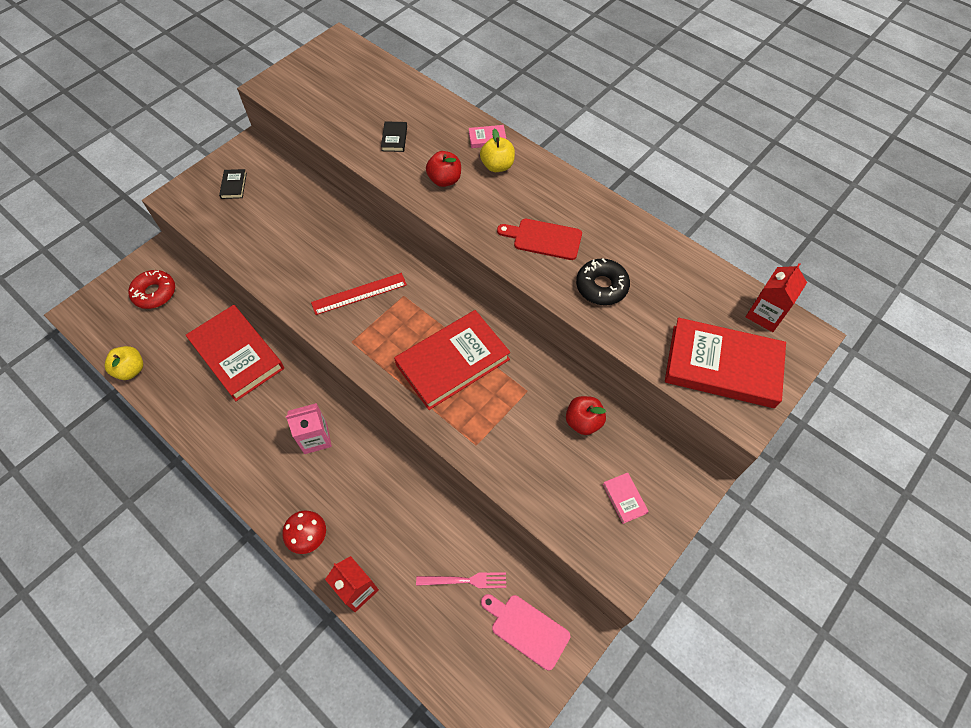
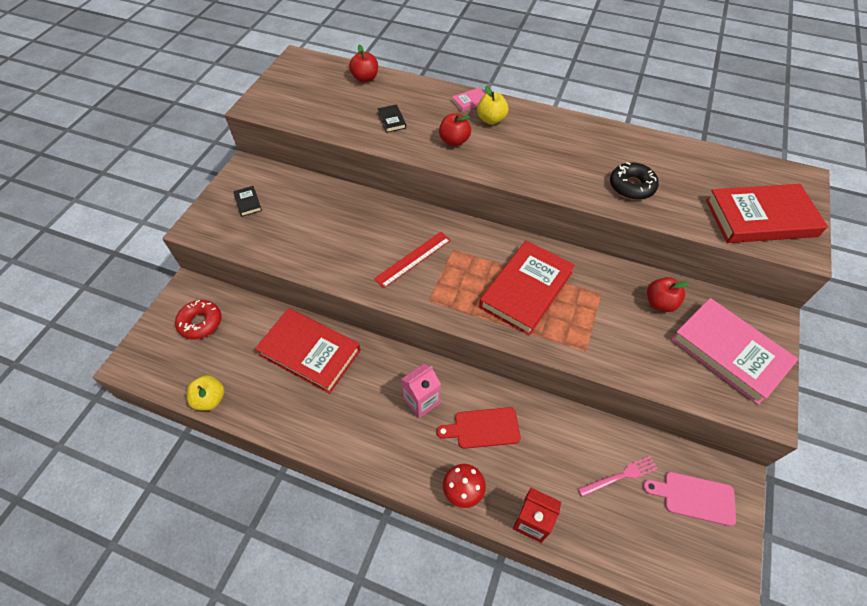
camera: 20 degrees left, 5 degrees down
red cutting board [497,219,582,260] -> red cutting board moved to [436,407,521,449]
pink book [603,472,649,524] -> pink book [671,298,798,405], size x2.47
red carton [746,263,807,332] -> none
none -> red apple [349,44,378,83]

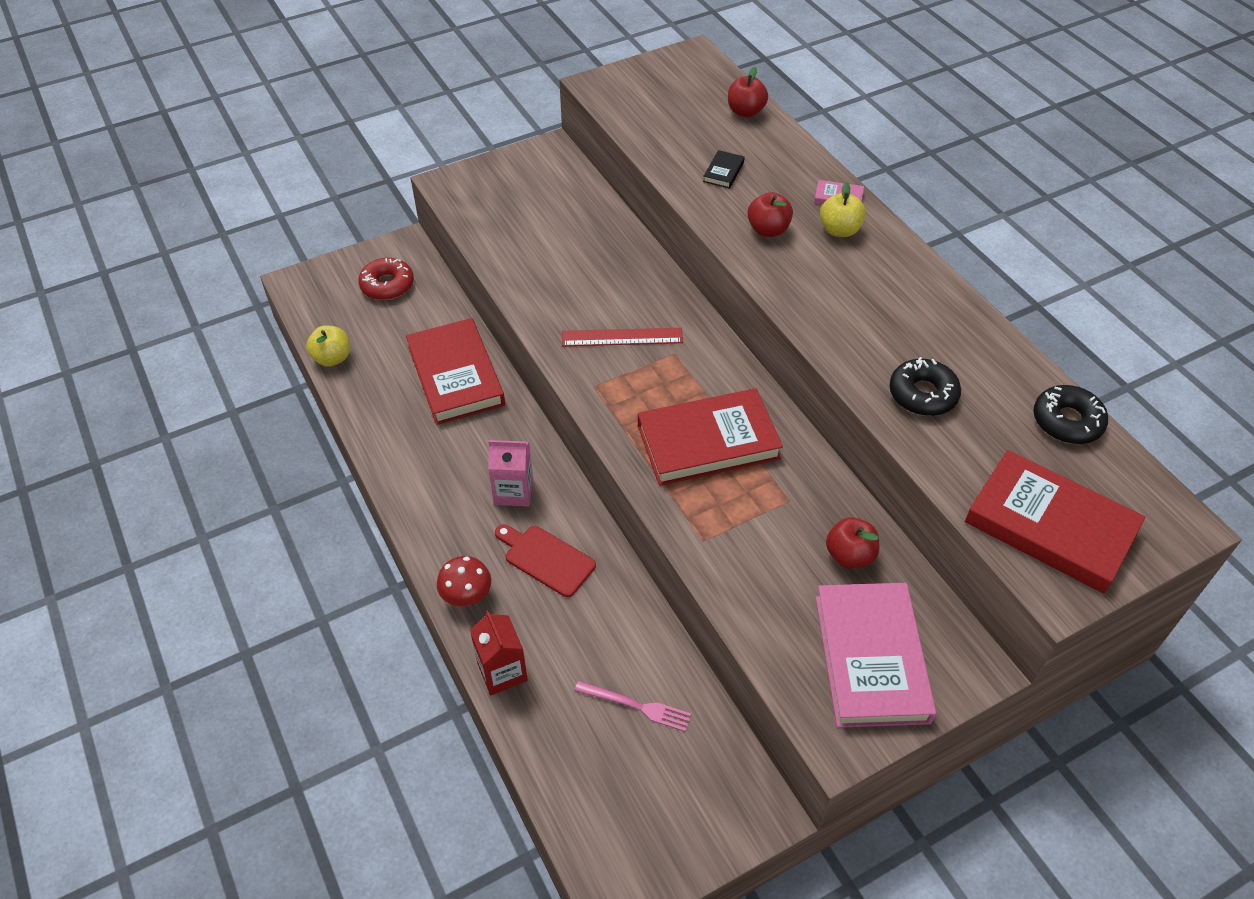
camera: 40 degrees right, 5 degrees down
black book [233,186,262,217] -> none
pink cutting board [643,472,736,526] -> none
none -> black donut [1033,385,1108,444]

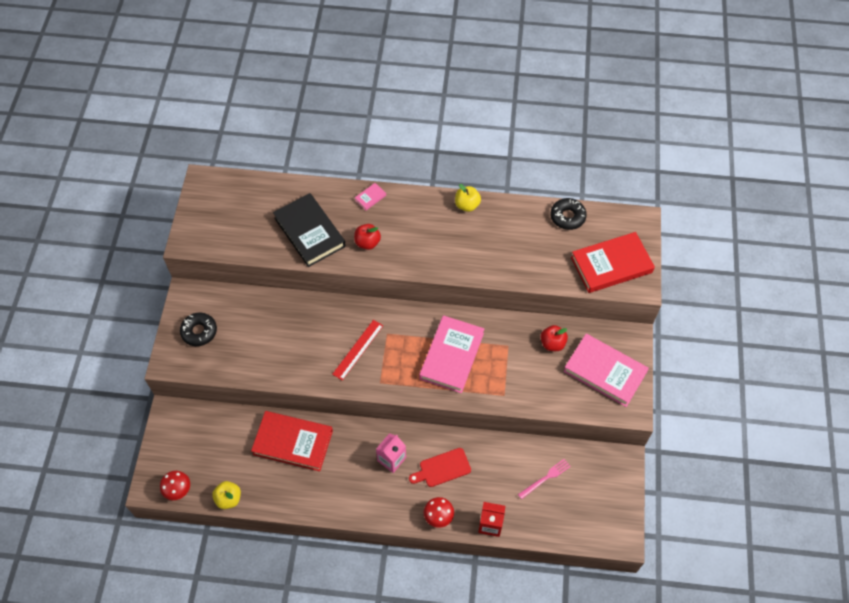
camera: 55 degrees left, 10 degrees up
red donut [358,258,414,300] -> none
red book [638,388,783,486] -> pink book [419,315,484,393]
black book [703,150,745,188] -> black book [273,193,346,267], size x2.47
red apple [728,67,768,117] -> none
yellow apple [820,182,866,237] -> yellow apple moved to [455,184,481,212]
black donut [889,357,961,416] -> black donut moved to [180,313,217,346]
none -> red mushroom [160,471,190,500]

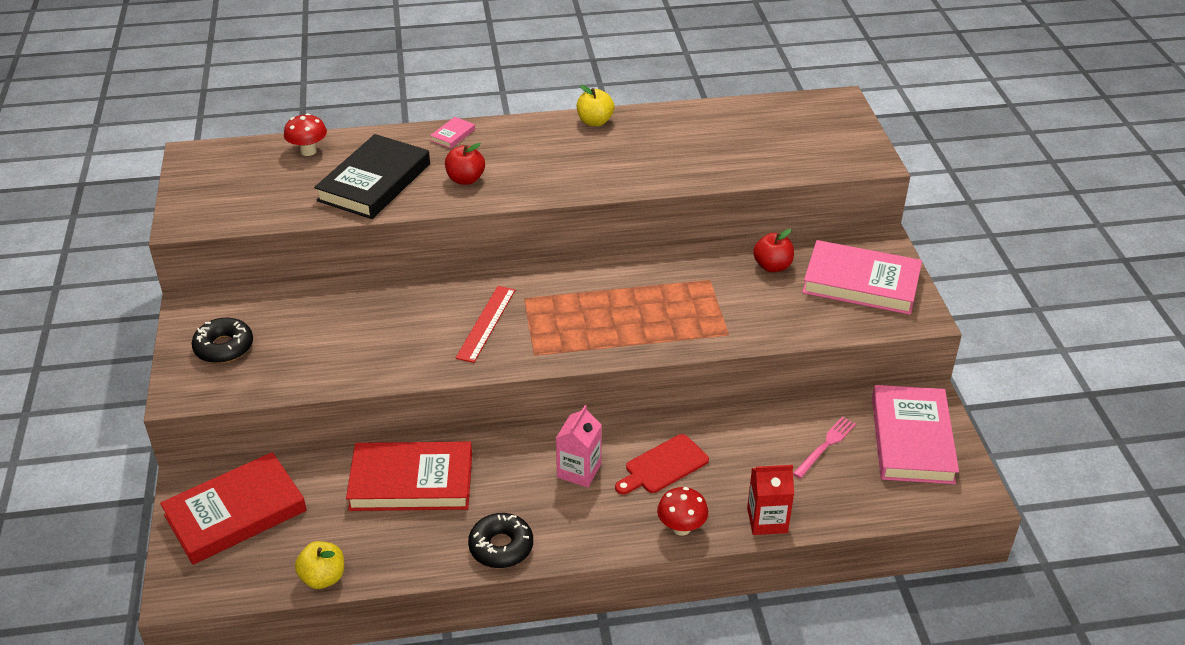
camera: 15 degrees left, 20 degrees down
red mushroom [160,471,190,500] -> red mushroom moved to [284,113,327,156]
black book [273,193,346,267] -> black book turned 75 degrees clockwise [314,134,430,219]
pink book [419,315,484,393] -> pink book moved to [872,385,959,484]
black donut [550,198,587,230] -> black donut moved to [468,513,533,568]
red book [571,232,655,293] -> red book moved to [160,452,307,565]

